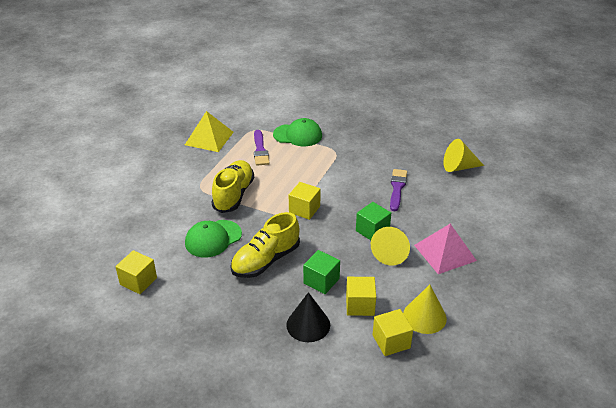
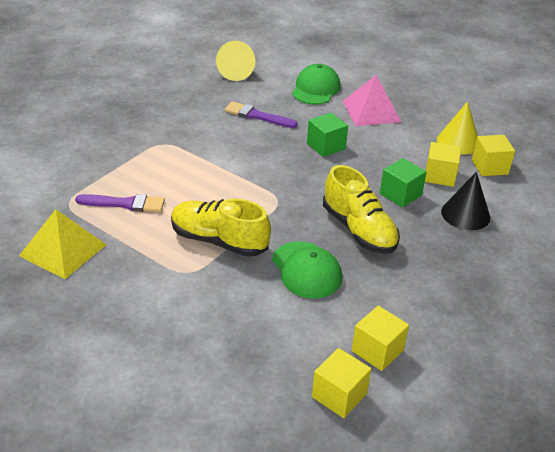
camera: 80 degrees left, 0 degrees up
green cap [273,118,322,146] -> green cap moved to [292,64,341,104]
yellow cube [289,182,321,220] -> yellow cube moved to [312,348,371,418]
yellow cone [371,227,410,266] -> none

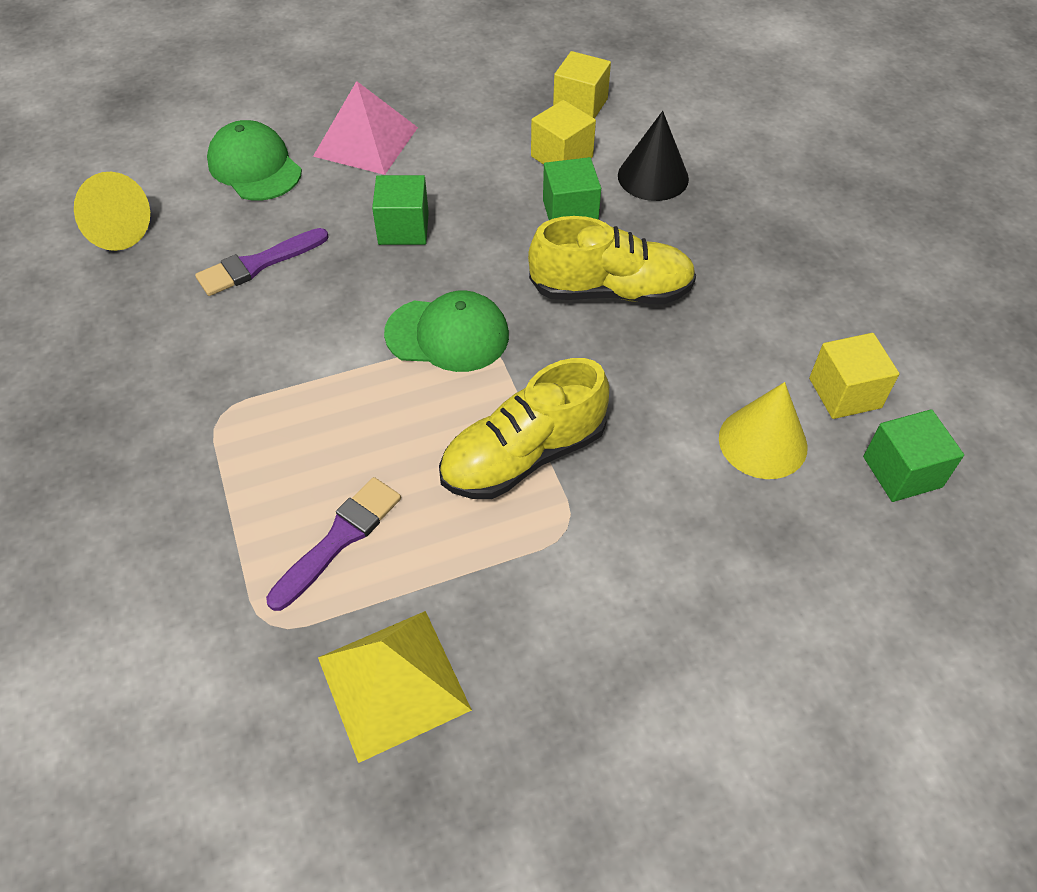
camera: 55 degrees left, 15 degrees up
green cap [272,241,342,299] -> green cap moved to [384,290,509,372]
yellow cube [312,348,371,418] -> green cube [863,409,964,502]
yellow cone [437,101,478,155] -> yellow cone moved to [719,382,808,479]

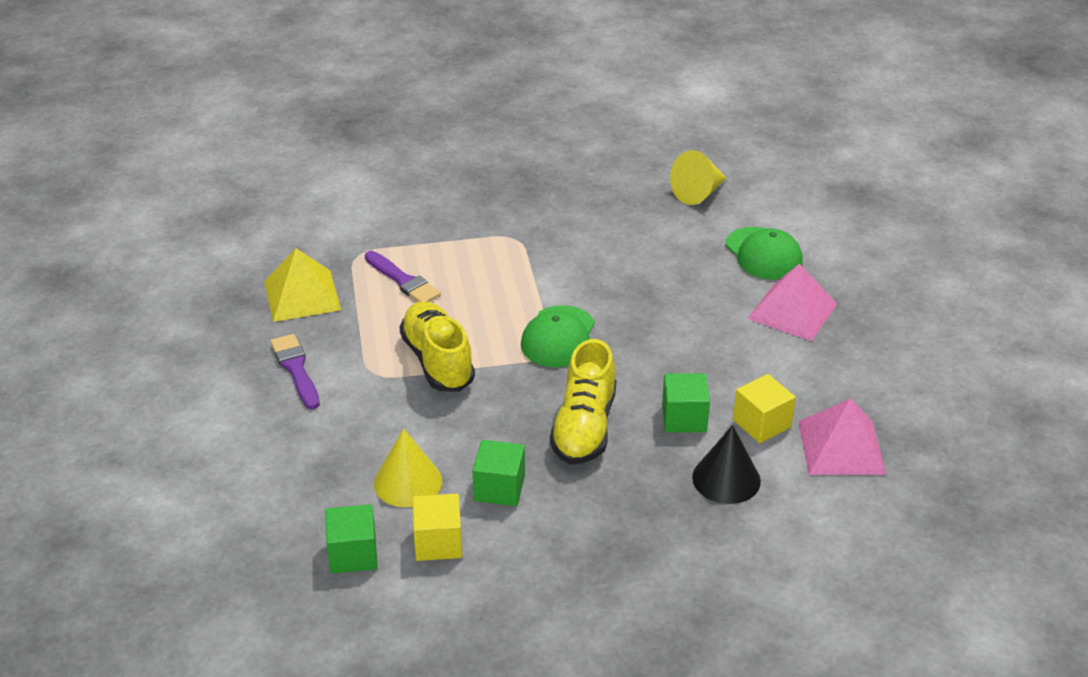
camera: 100 degrees right, 15 degrees down
purple brush [195,228,329,296] -> purple brush moved to [270,334,320,409]
green cap [207,120,302,201] -> green cap turned 90 degrees clockwise [726,227,803,280]
green cube [372,175,429,245] -> green cube moved to [472,440,525,506]
yellow cube [553,51,611,119] -> pink pyramid [798,398,886,475]

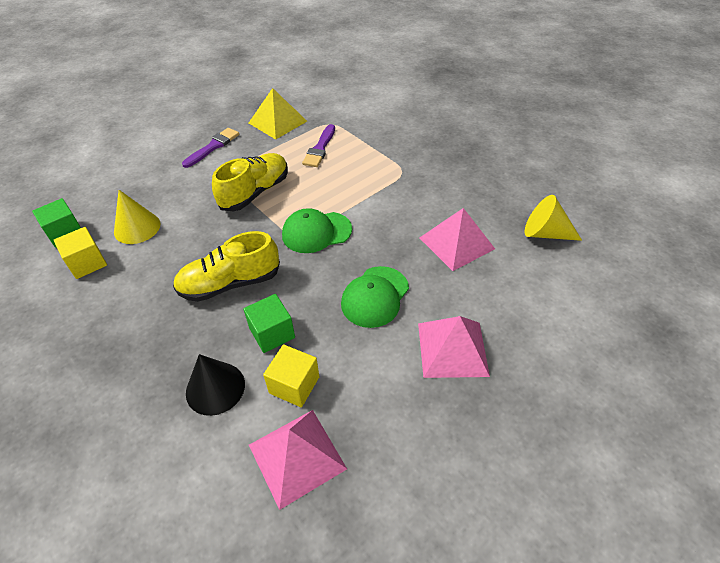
camera: 60 degrees right, 10 degrees up
green cube [472,440,525,506] -> none
green cap [726,227,803,280] -> green cap moved to [341,266,409,328]
none -> pink pyramid [419,208,495,271]

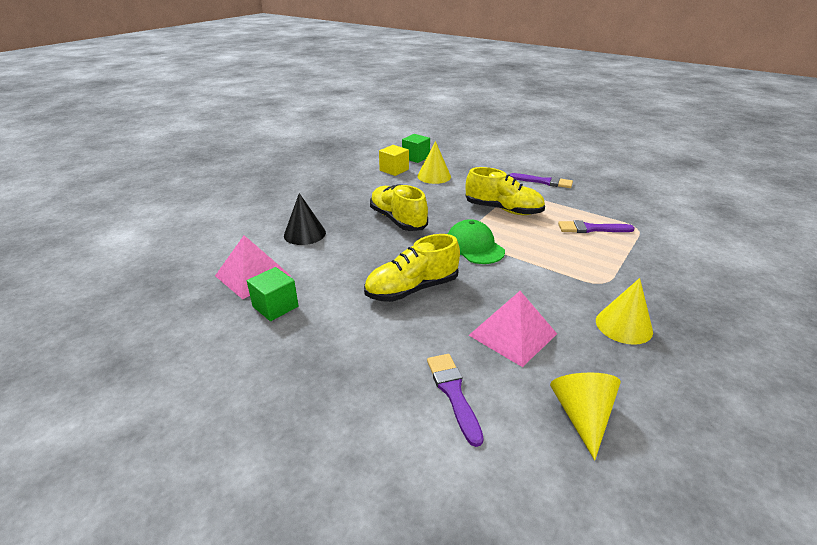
camera: 75 degrees right, 15 degrees down
green cube [243,294,295,353] -> green cube moved to [247,267,299,321]
yellow pyramid [249,88,307,139] -> none
yellow cube [263,344,319,407] -> none
green cap [341,266,409,328] -> yellow shoe [364,234,460,302]
pink pyramid [418,316,490,378] -> none
none -> purple brush [427,354,484,447]
none -> yellow cone [596,278,653,345]

